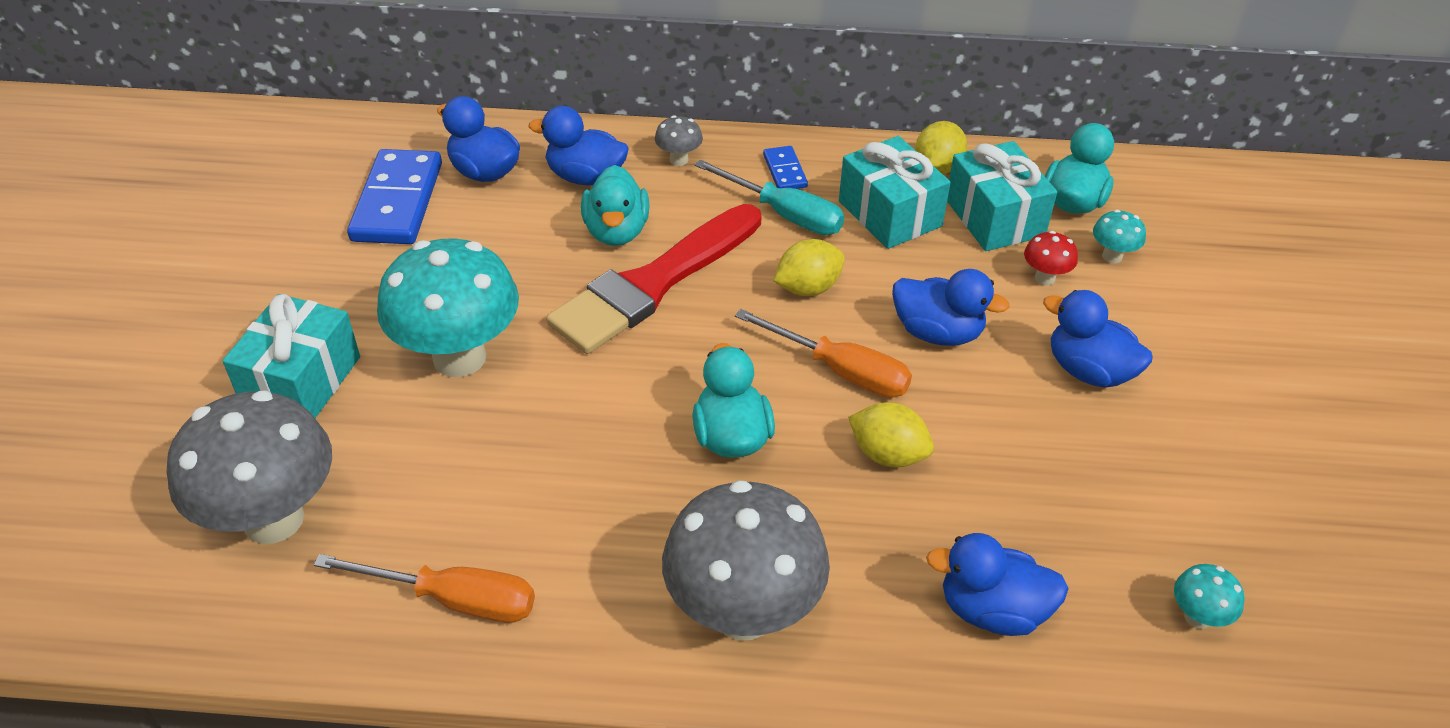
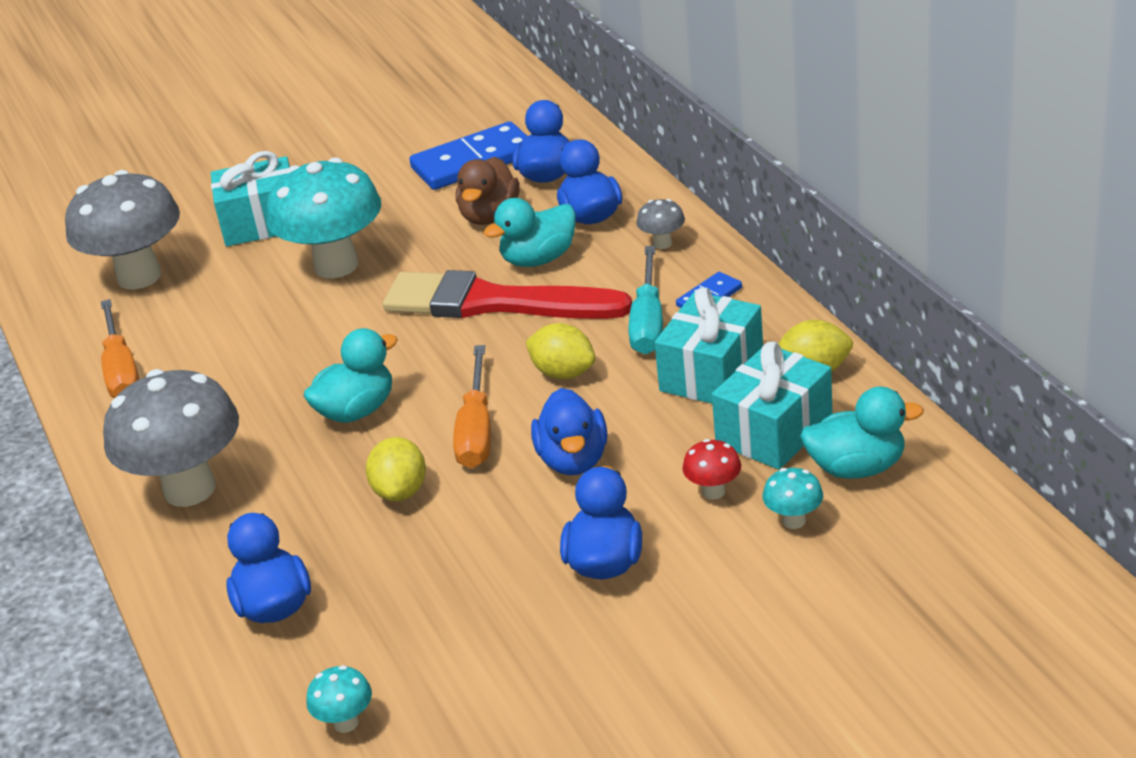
camera: 65 degrees right, 10 degrees down
none -> brown duck [456,157,520,225]

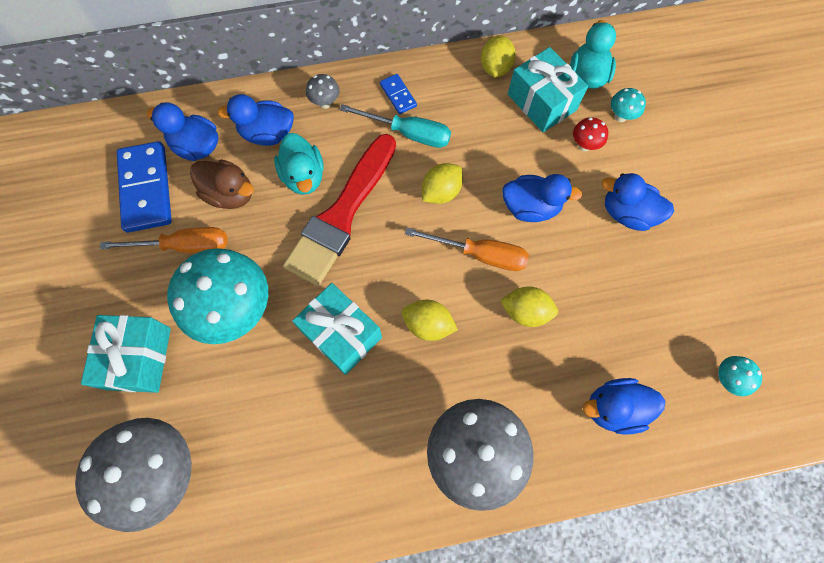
camera: 80 degrees left, 35 degrees up
orange screwdriver [101,299,139,398] -> orange screwdriver moved to [100,227,228,253]
turquoise duck [303,328,398,423] -> yellow lemon [402,300,458,341]
turquoise gift [654,287,763,404] -> turquoise gift moved to [292,283,382,375]

